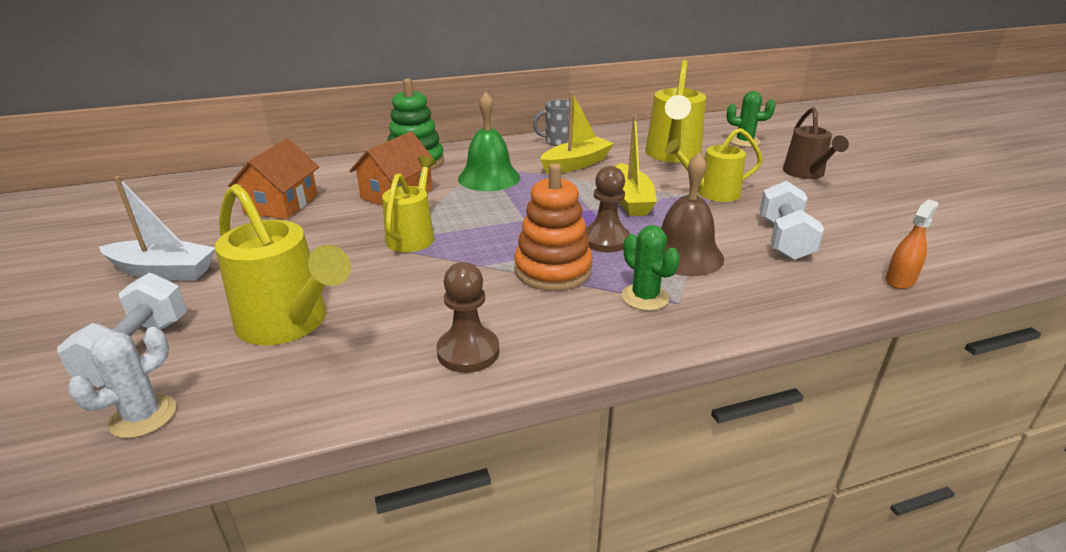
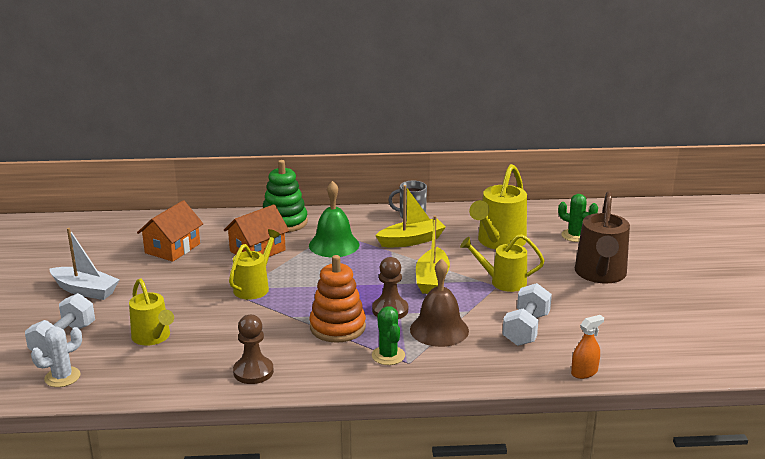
camera: 15 degrees right, 5 degrees down
yellow watering can [215,184,351,345] -> yellow watering can [129,278,174,346], size x0.67
brown watering can [783,107,849,179] -> brown watering can [575,191,630,284], size x1.50

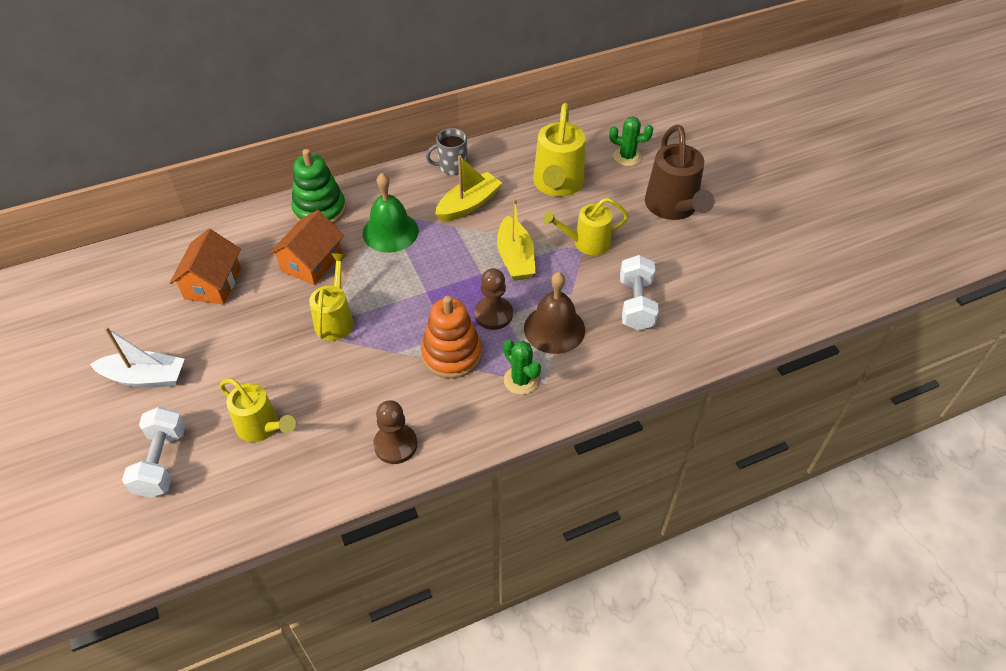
camera: 20 degrees left, 25 degrees up
white cactus [31,327,82,387] -> none
orange spray bottle [571,315,604,379] -> none

